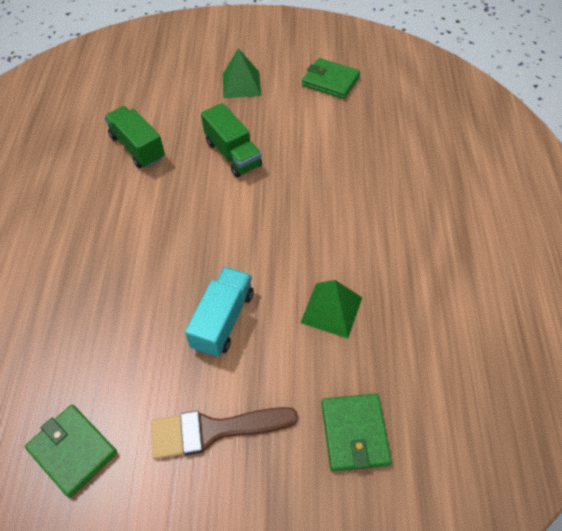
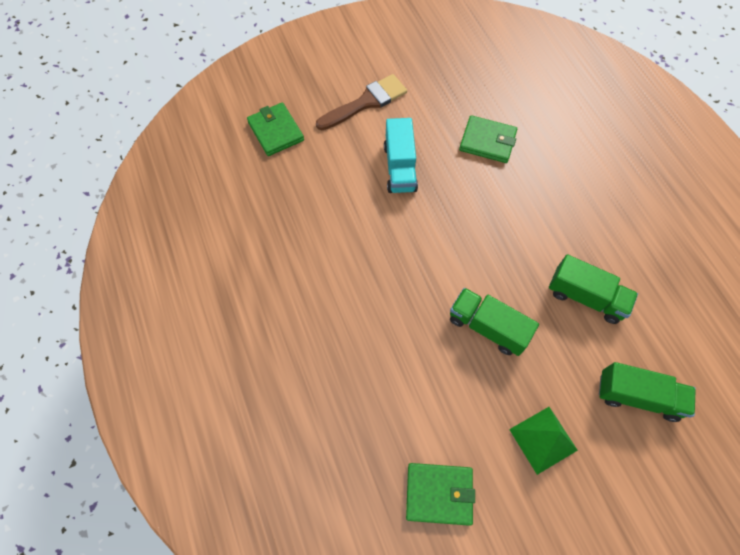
camera: 155 degrees right, 10 degrees up
green wallet [25,404,117,498] -> green wallet moved to [459,115,517,163]
green pyramid [300,280,362,338] -> none
none -> green truck [599,362,696,422]

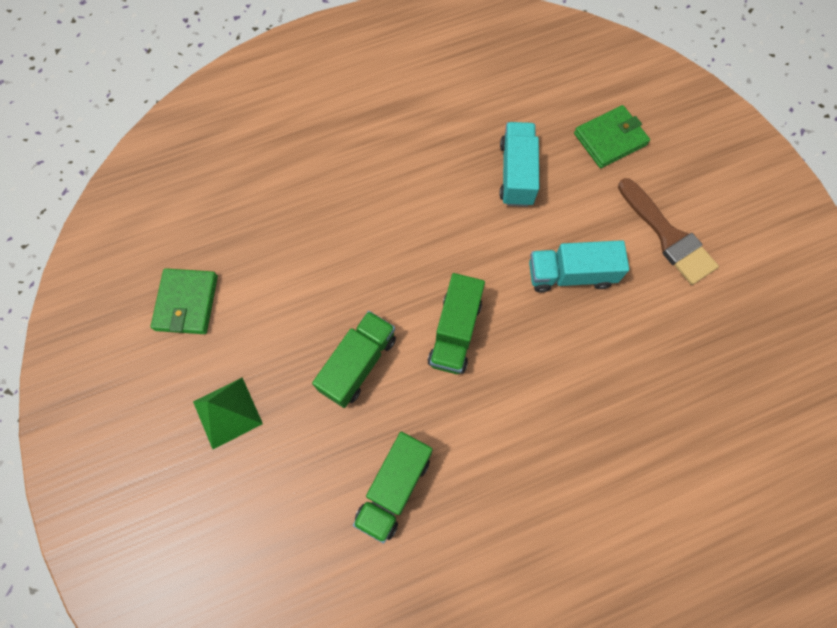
camera: 90 degrees right, 5 degrees up
green wallet [459,115,517,163] -> none
green truck [599,362,696,422] -> green truck moved to [428,273,485,374]
none -> turquoise truck [499,122,539,207]

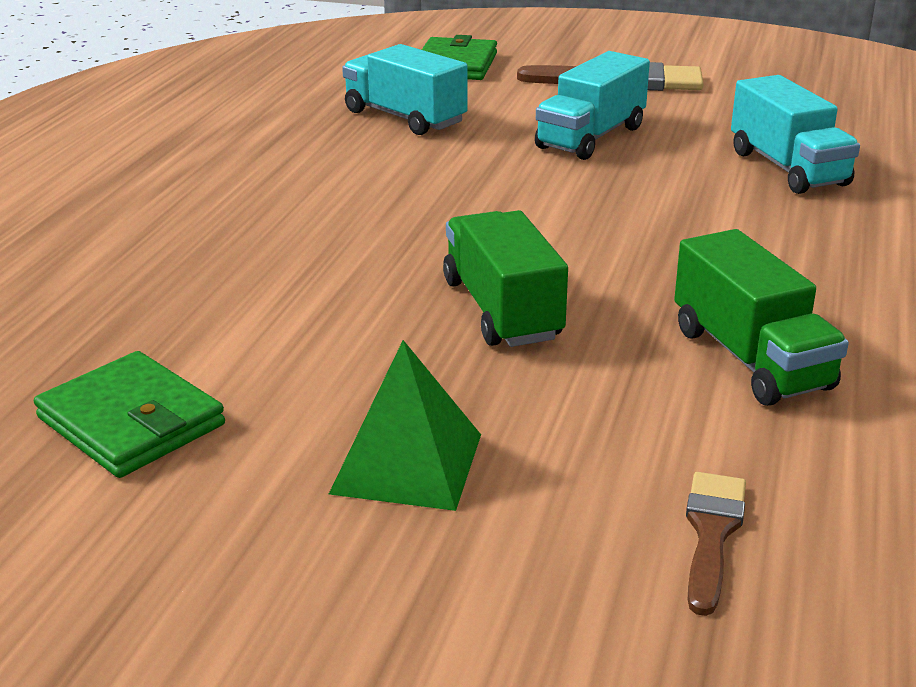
camera: 50 degrees left, 40 degrees down
green truck [428,273,485,374] -> none
none -> brown brush [686,472,746,616]
none -> turquoise truck [731,75,860,194]

